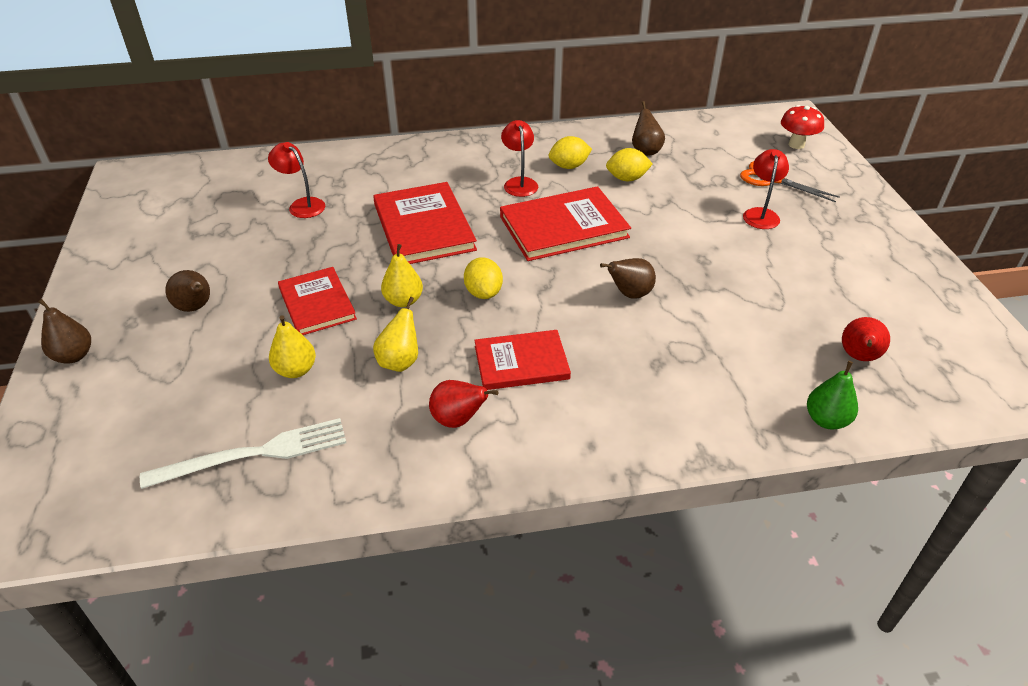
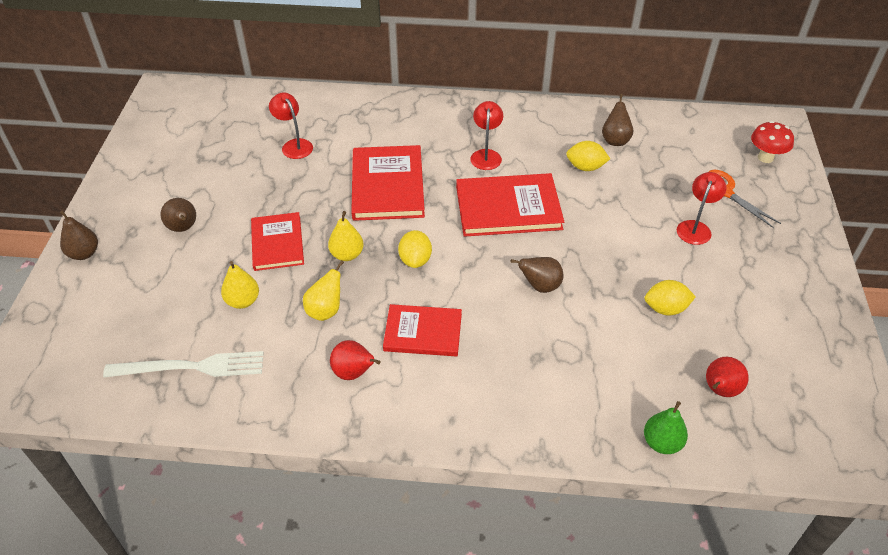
camera: 15 degrees right, 5 degrees up
yellow lemon [549,136,592,169] -> yellow lemon moved to [645,280,696,316]

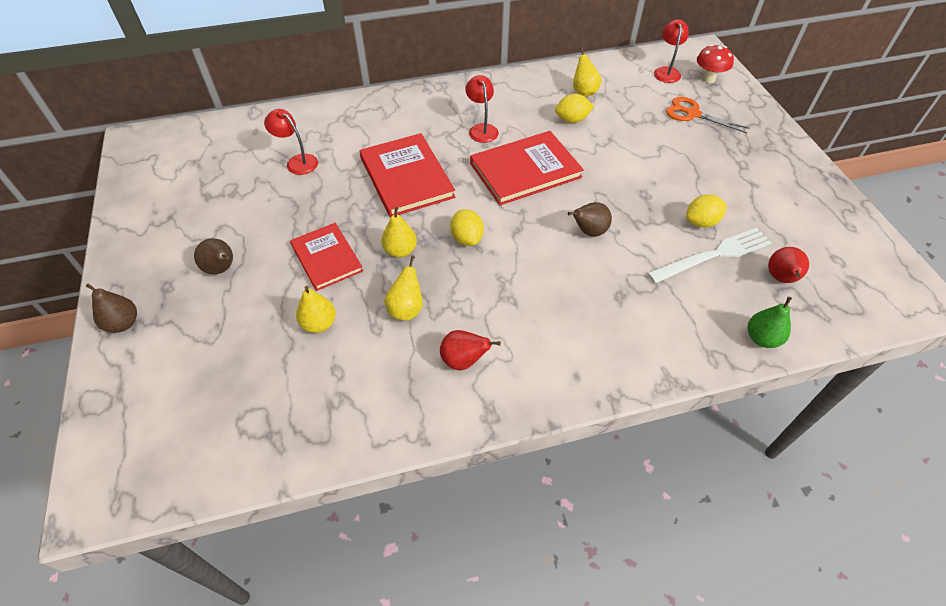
camera: 20 degrees left, 5 degrees up
white fork [103,351,264,378] -> white fork moved to [647,228,772,283]
red book [383,304,462,357] -> none
brown pear [602,94,633,146] -> yellow pear [573,47,601,96]
red lamp [677,172,726,245] -> red lamp moved to [654,20,689,83]

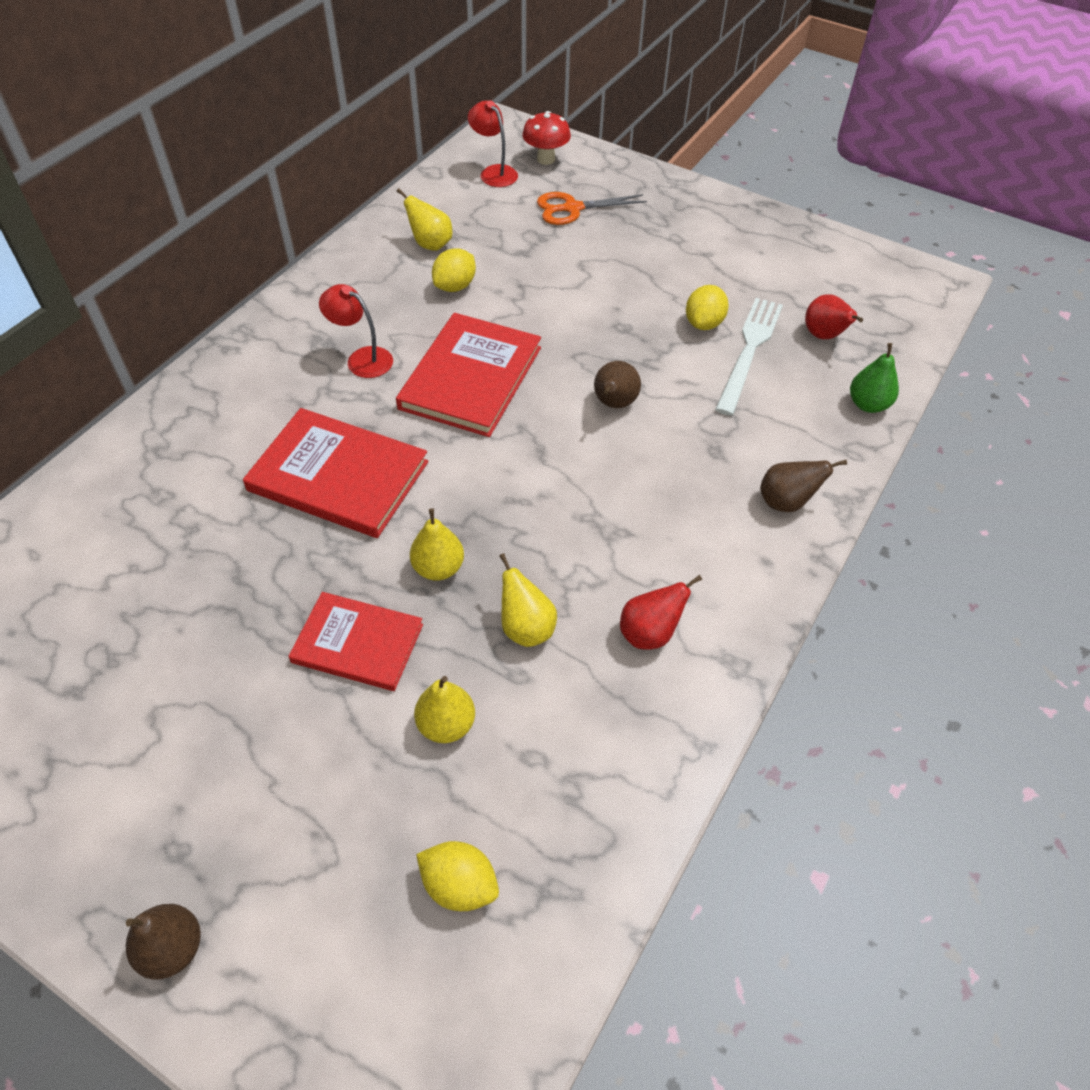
camera: 45 degrees left, 0 degrees up
brown pear [194,238,233,274] -> brown pear moved to [760,460,847,512]
red lamp [264,109,318,175] -> none
yellow lemon [450,209,484,246] -> yellow lemon moved to [416,841,499,911]

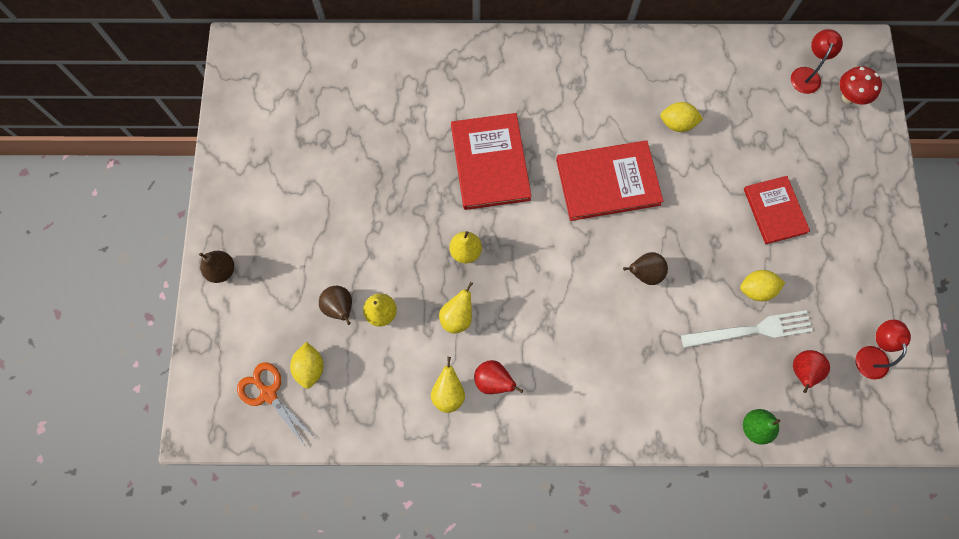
camera: 60 degrees right, 20 degrees up
red book [289,592,423,691] -> red book moved to [744,176,810,244]
red lamp [319,284,393,378] -> red lamp moved to [856,320,911,380]
yellow pear [397,188,452,251] -> yellow pear moved to [431,357,465,413]
orange scissors [537,192,647,225] -> orange scissors moved to [237,362,315,447]
brown pear [760,460,847,512] -> brown pear moved to [319,286,352,325]

